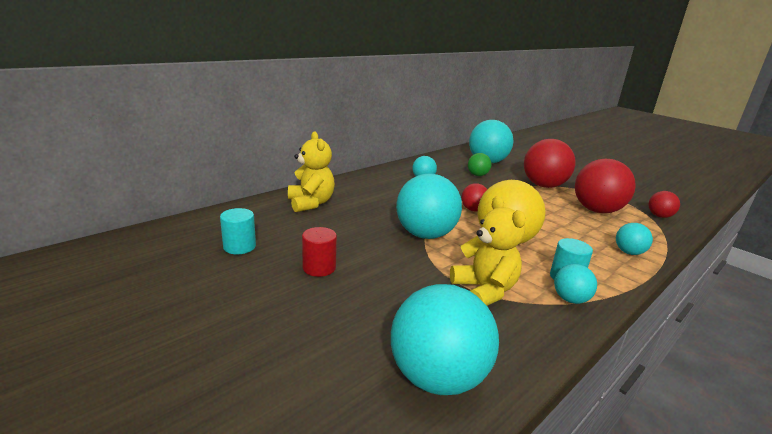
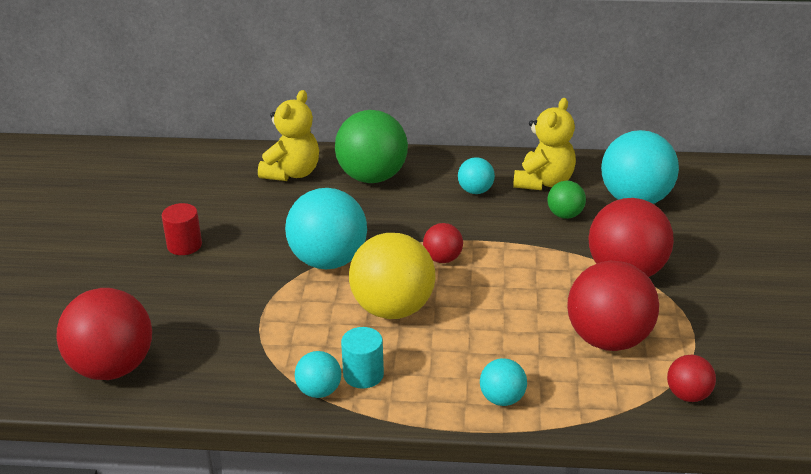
camera: 50 degrees right, 10 degrees up
turquoise cylinder [220,208,256,254] -> none
turquoise ball [391,284,499,395] -> red ball [56,288,152,380]
yellow teddy bear [450,196,526,306] -> yellow teddy bear moved to [513,98,576,190]
none -> green ball [335,110,408,183]

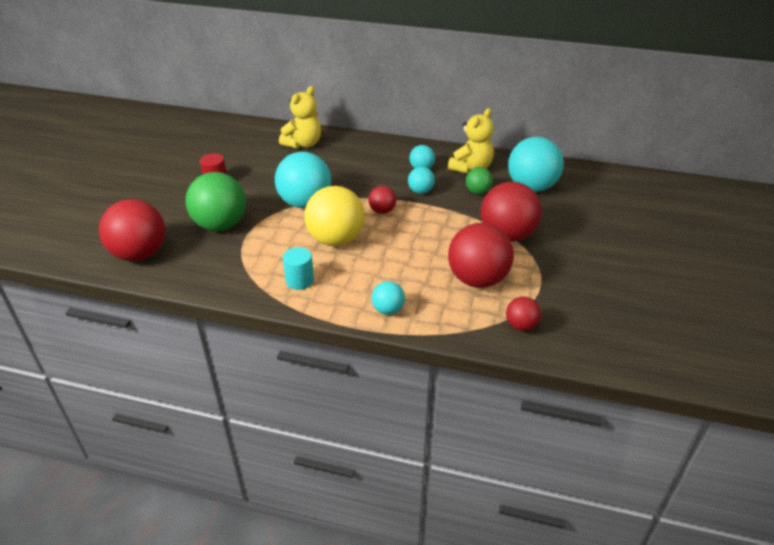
camera: 10 degrees right, 5 degrees up
turquoise ball [295,351,341,398] -> turquoise ball moved to [408,167,435,194]
green ball [335,110,408,183] -> green ball moved to [185,172,246,231]

